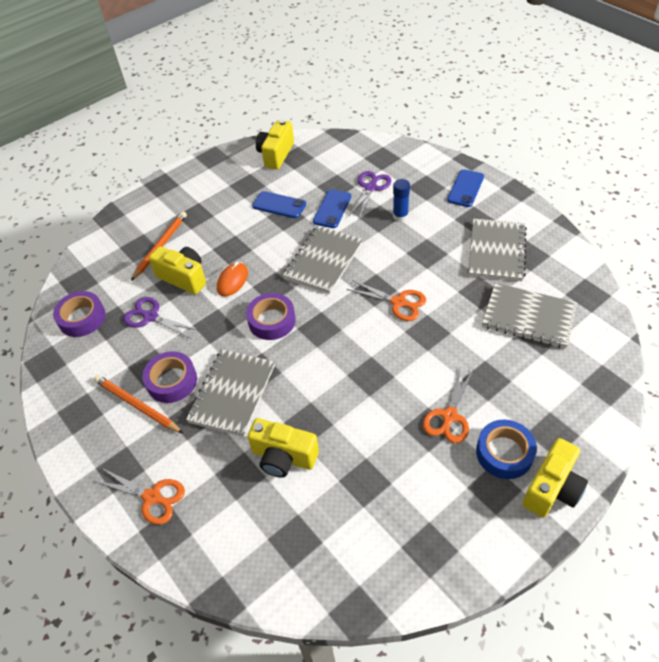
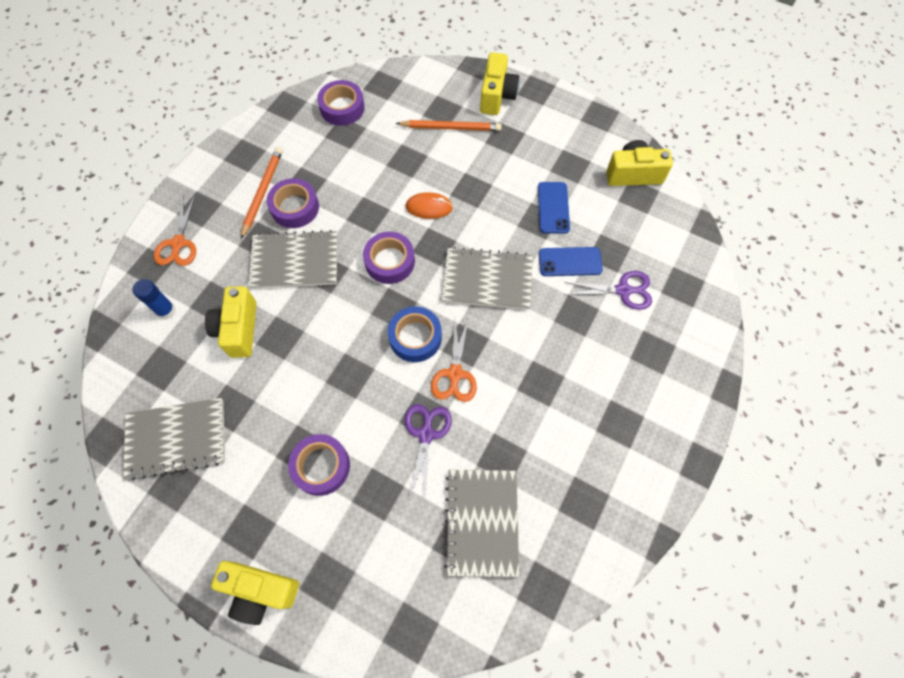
camera: 65 degrees right, 15 degrees up
purple scissors [123,297,198,339] -> purple scissors moved to [405,404,452,500]
yellow camera [149,246,206,295] -> yellow camera moved to [480,52,519,115]
blue glue stick [393,179,410,222] -> blue glue stick moved to [133,279,176,319]
orange scissors [423,365,474,443] -> purple tape [288,434,350,496]
blue phone [447,169,484,207] -> none
grey notebook [468,219,527,281] -> grey notebook moved to [123,398,225,480]
blue tape [476,420,537,479] -> blue tape moved to [388,306,442,362]

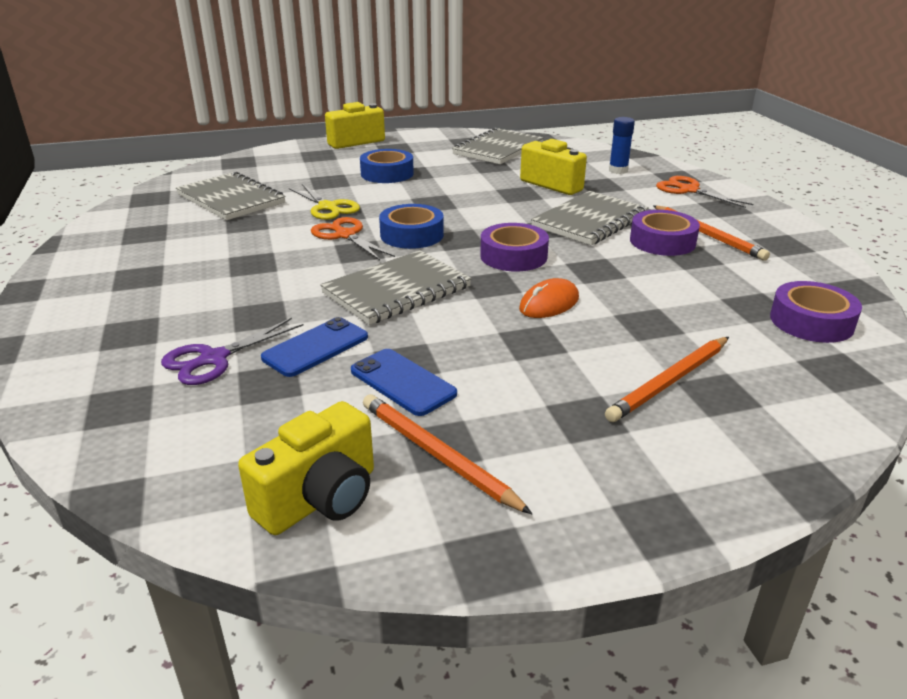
camera: 135 degrees right, 35 degrees down
purple tape [288,434,350,496] -> blue tape [360,149,414,183]
purple scissors [405,404,452,500] -> yellow scissors [289,184,360,220]
yellow camera [480,52,519,115] -> none
none -> orange pencil [363,394,532,514]

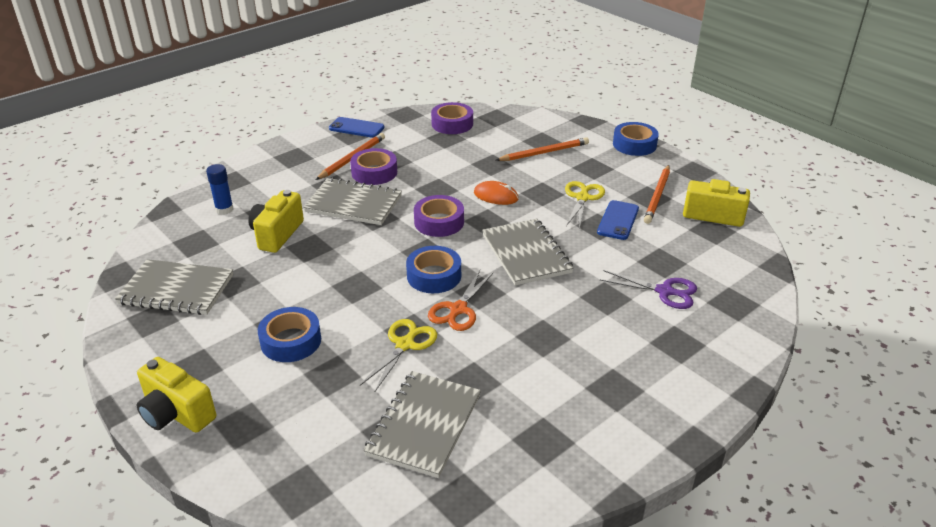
camera: 115 degrees left, 5 degrees up
blue phone [261,317,368,377] -> blue phone moved to [329,117,385,138]
grey notebook [320,250,472,325] -> grey notebook turned 45 degrees clockwise [482,219,574,286]
orange pencil [605,337,729,422] -> orange pencil turned 45 degrees counterclockwise [496,137,589,161]
orange scissors [656,176,753,208] -> none
none -> yellow scissors [565,181,605,229]
none -> blue tape [613,122,659,156]

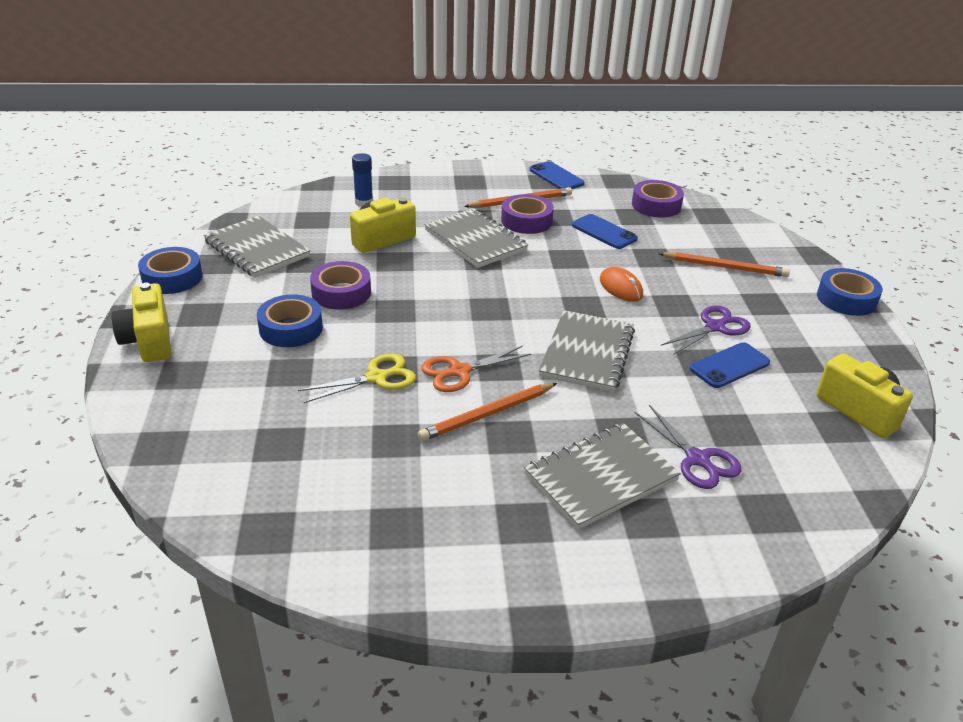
camera: 35 degrees right, 0 degrees up
grey notebook [363,371,481,478] -> grey notebook moved to [524,423,681,530]
blue tape [406,246,461,293] -> blue tape moved to [138,247,203,294]
purple tape [414,195,464,237] -> purple tape moved to [310,261,371,310]
yellow scissors [565,181,605,229] -> purple scissors [661,305,751,355]
orange pencil [644,165,670,224] -> orange pencil moved to [418,383,557,441]
none -> blue phone [572,214,638,249]

